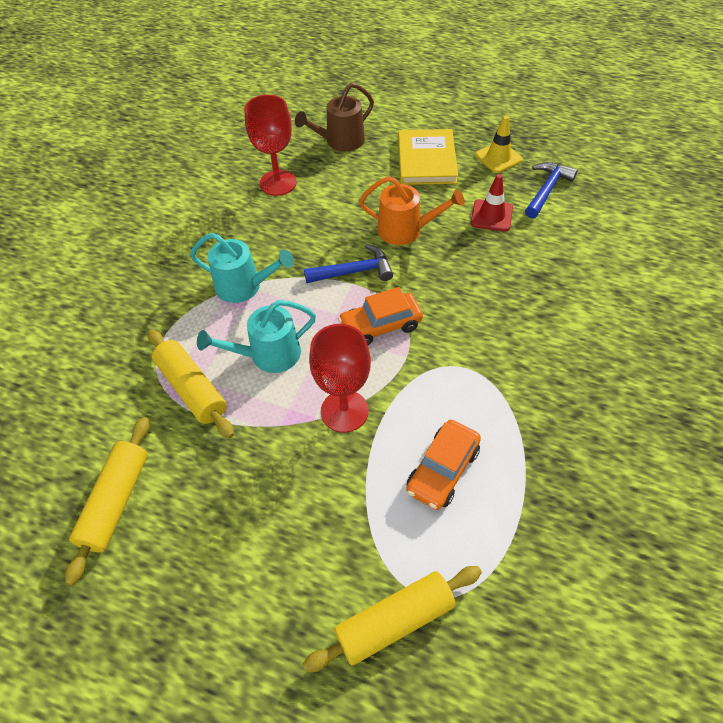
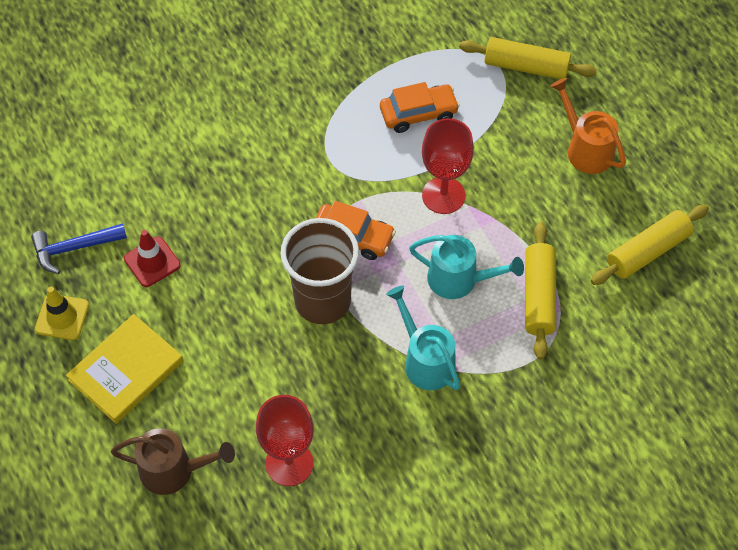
camera: 140 degrees left, 5 degrees up
blue hammer [304,244,393,283] -> brown cup [281,218,359,324]
orange watering can [359,176,465,245] -> orange watering can moved to [551,78,626,174]

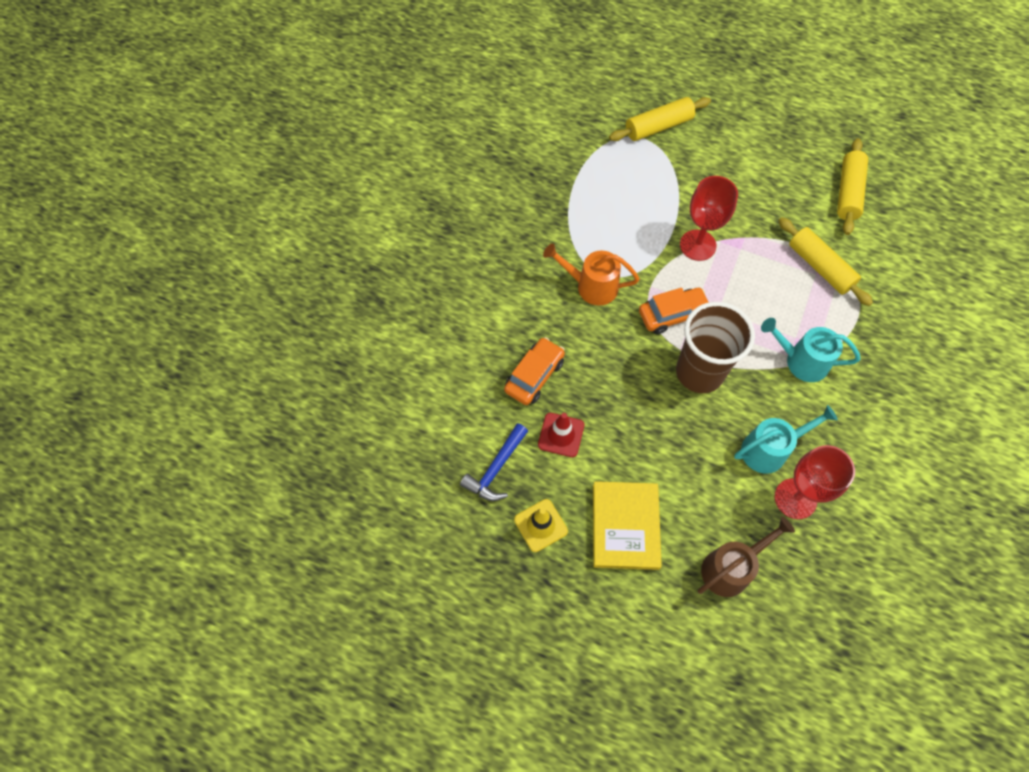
camera: 40 degrees left, 5 degrees up
orange car [380,82,460,133] -> orange car moved to [504,337,565,405]
turquoise watering can [409,235,524,299] -> turquoise watering can moved to [734,405,838,474]
orange watering can [551,78,626,174] -> orange watering can moved to [543,243,640,306]

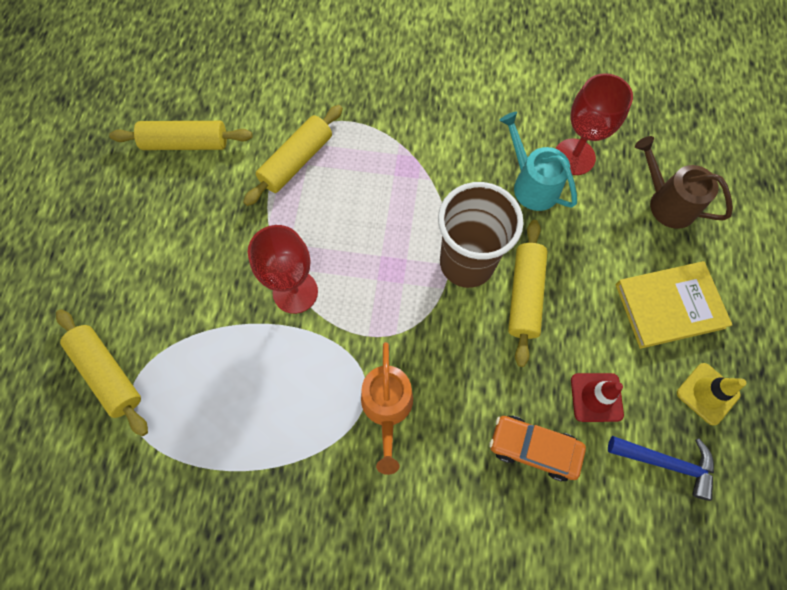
camera: 105 degrees left, 5 degrees up
orange car [639,288,709,334] -> none
turquoise watering can [761,318,860,382] -> none
none -> yellow rolling pin [508,220,548,367]

